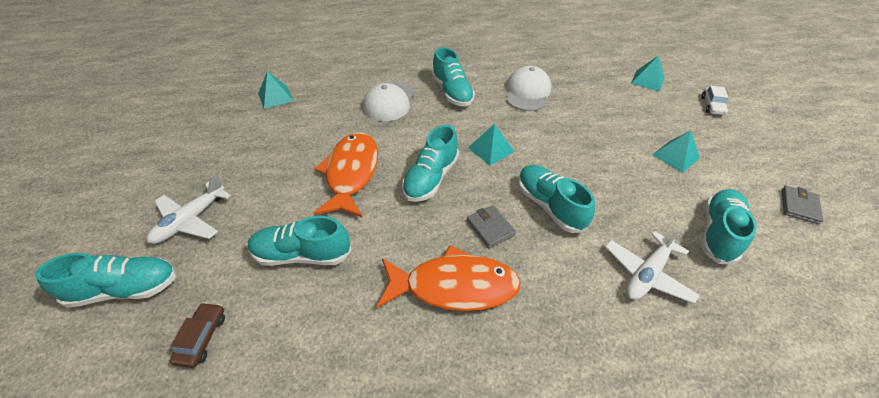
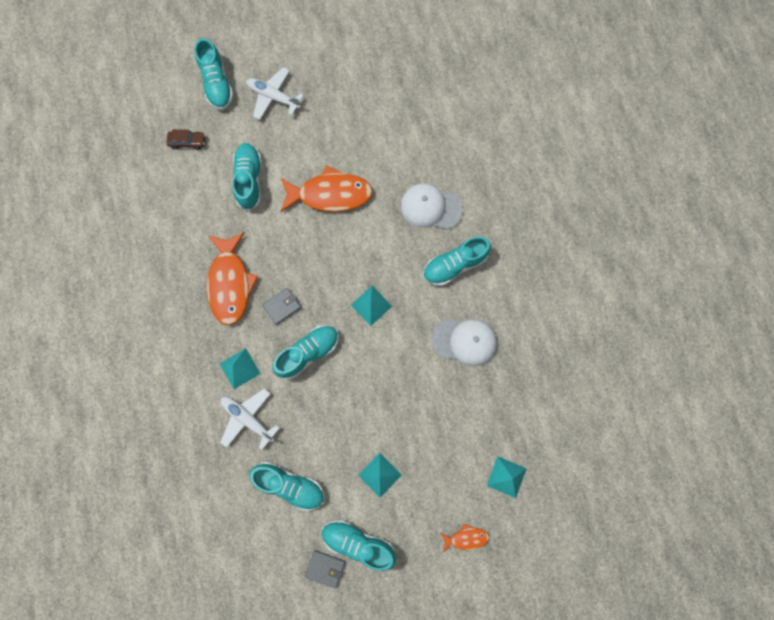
camera: 85 degrees right, 30 degrees up
turquoise pyramid [258,71,294,109] -> turquoise pyramid moved to [220,348,260,389]
turquoise shoe [402,125,459,202] -> turquoise shoe moved to [322,520,396,571]
white car [701,86,728,115] -> orange fish [441,523,489,552]

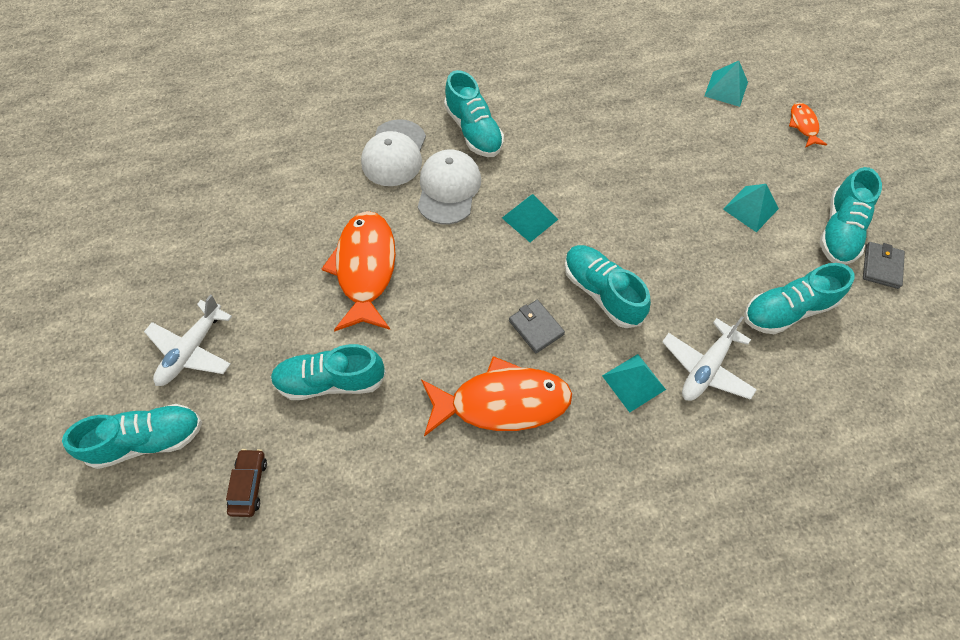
camera: 90 degrees left, 15 degrees down
turquoise shoe [249,462,324,511] -> turquoise shoe turned 135 degrees counterclockwise [744,263,855,334]
white cap [432,319,497,366] -> white cap moved to [418,149,481,224]

